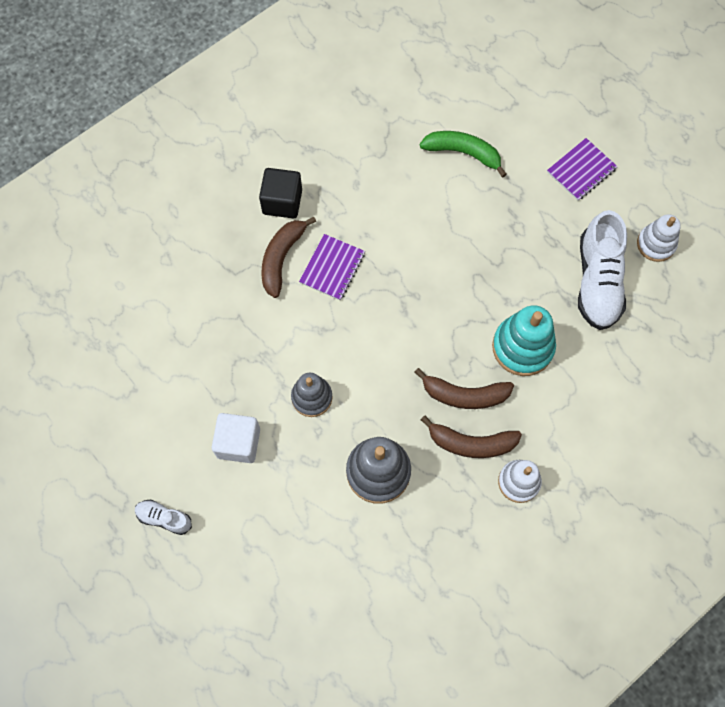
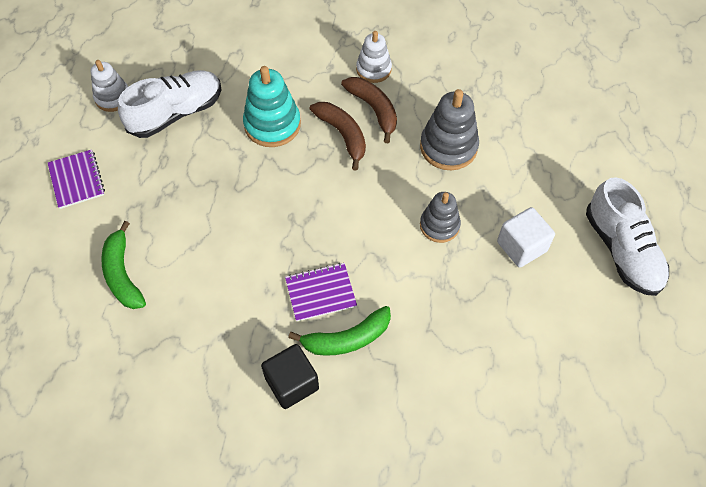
camera: 130 degrees left, 10 degrees down
white shoe [135,500,192,535] -> white shoe [586,177,669,296], size x2.03
brown banana [261,217,316,298] -> green banana [288,306,391,356]
purple notebook [547,138,618,201] -> purple notebook turned 60 degrees clockwise [48,149,105,209]

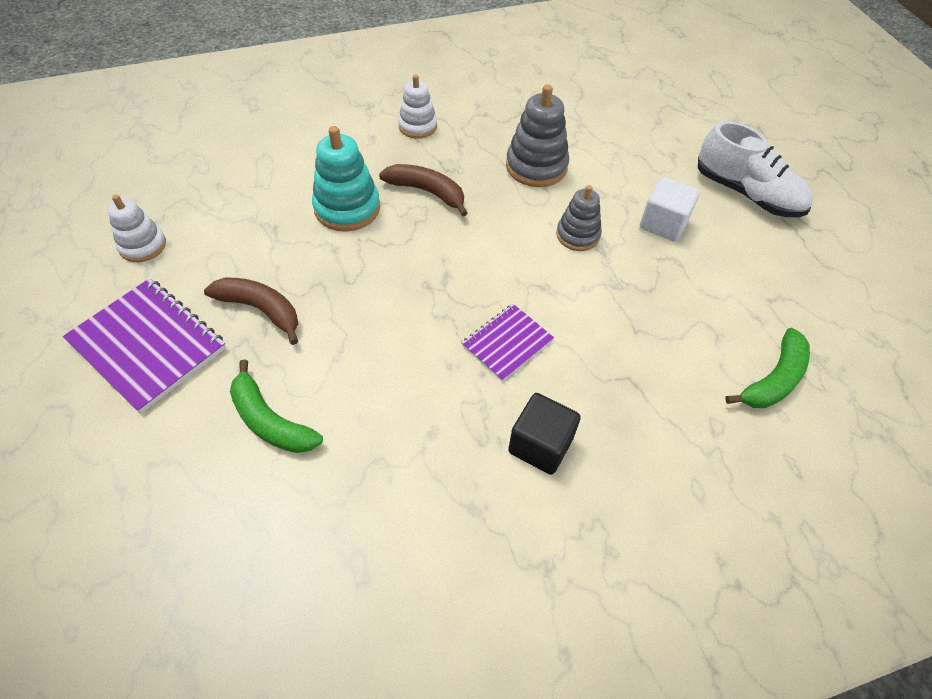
camera: 30 degrees left, 5 degrees down
purple notebook [48,149,105,209] -> purple notebook [63,278,226,414], size x1.70
white shoe [118,70,222,138] -> none
green banana [288,306,391,356] -> green banana moved to [725,328,810,408]
brown banana [341,77,397,143] -> brown banana moved to [204,277,298,345]

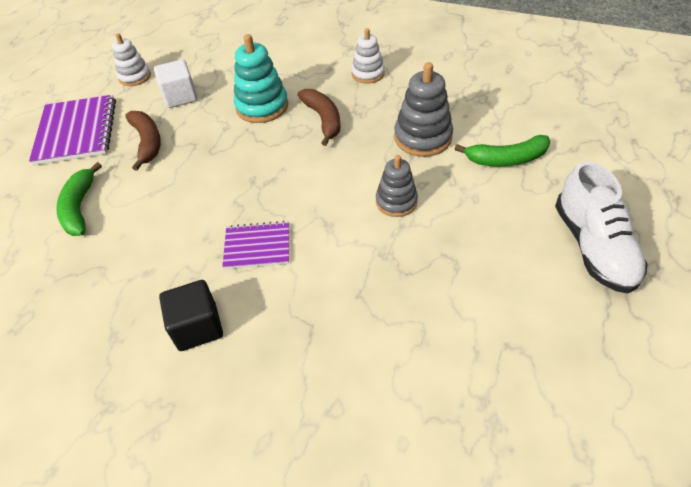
camera: 45 degrees right, 5 degrees down
white cube [640,177,700,242] -> white cube moved to [154,59,198,108]
green banana [725,328,810,408] -> green banana moved to [455,135,550,166]

